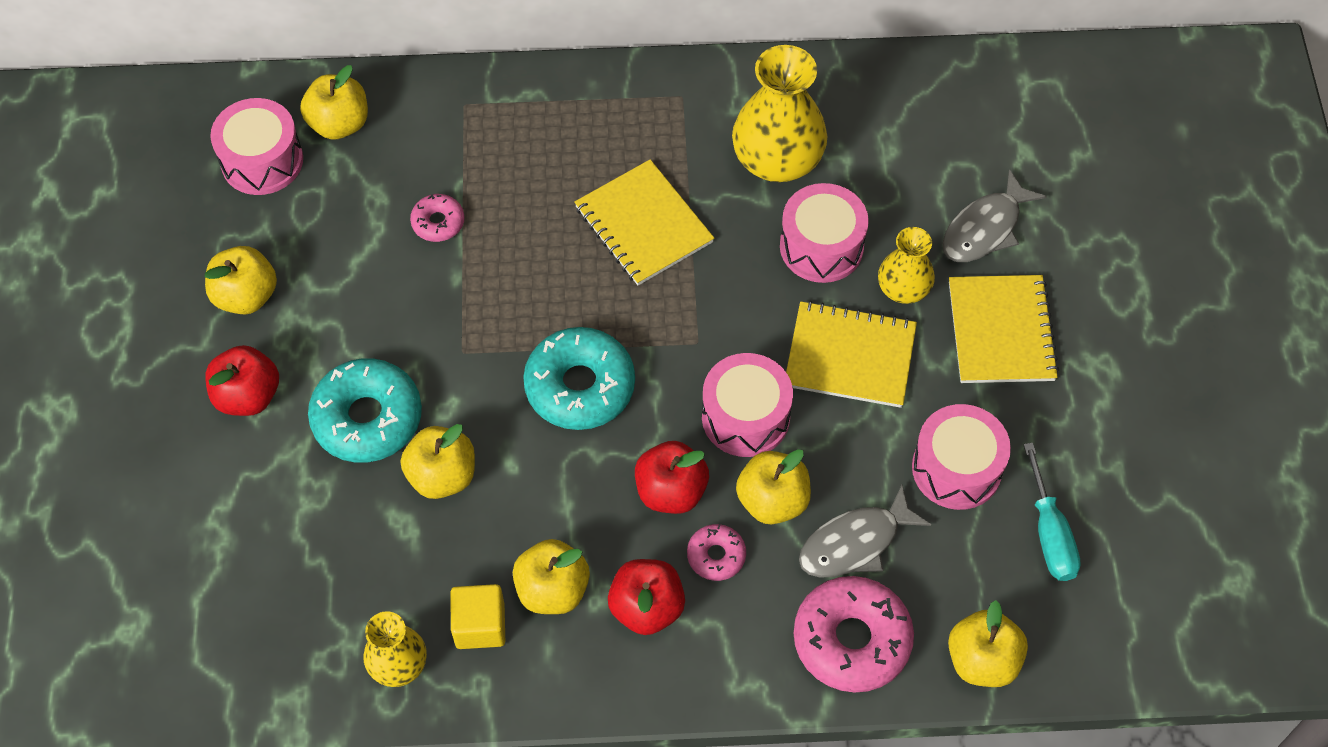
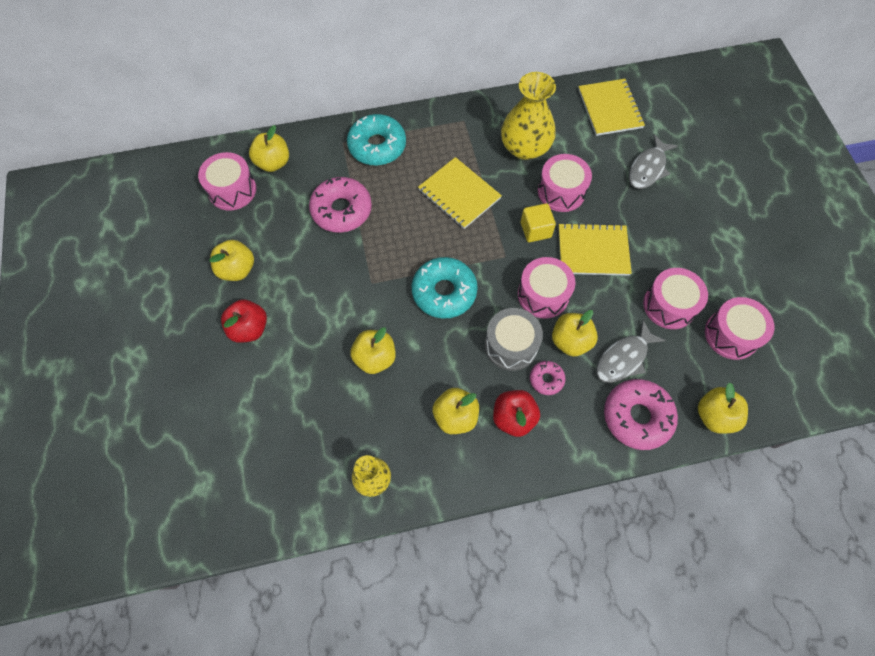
camera: 10 degrees left, 5 degrees up
turquoise donut [308,358,422,463] -> turquoise donut moved to [347,114,406,166]
pink donut [410,194,464,242] -> pink donut [309,177,372,233], size x1.96
yellow cube [450,584,505,649] -> yellow cube moved to [521,203,556,242]
red apple [635,441,709,514] -> grey drum [485,308,543,371]
yellow vase [878,227,935,304] -> none
yellow notebook [949,275,1059,383] -> yellow notebook moved to [578,79,645,136]
turquoise screwdriver [1023,443,1081,581] -> pink drum [705,297,774,360]

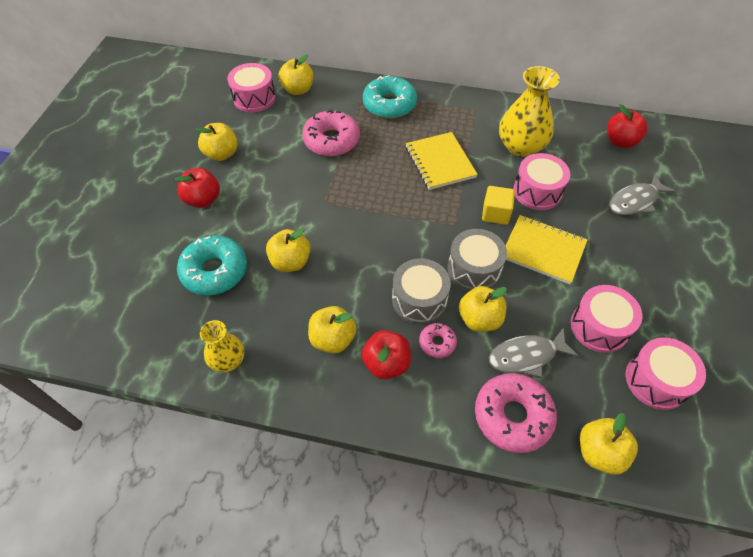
camera: 25 degrees right, 10 degrees down
turquoise donut [412,257,478,319] -> turquoise donut moved to [177,235,247,295]
pink drum [518,257,575,318] -> grey drum [447,229,507,291]
yellow notebook [578,79,645,136] -> red apple [607,104,647,148]

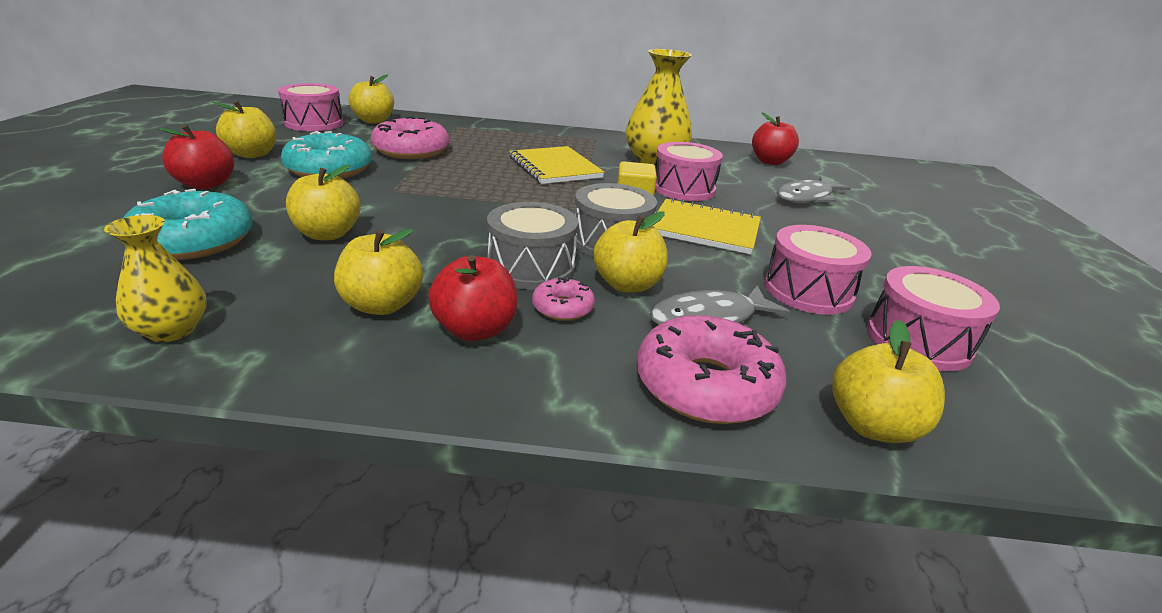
camera: 10 degrees left, 25 degrees down
turquoise donut [363,75,417,119] -> turquoise donut moved to [281,131,372,178]

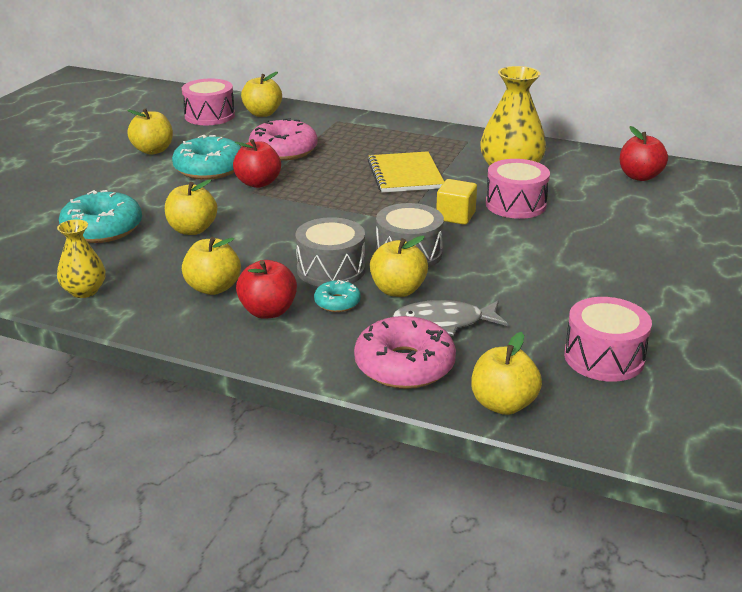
camera: 20 degrees right, 0 degrees up
red apple [158,125,234,189] -> red apple moved to [233,139,281,188]
pink donut [532,277,595,321] -> turquoise donut [314,280,361,312]
yellow notebook [653,198,761,255] -> none
pink drum [764,225,872,315] -> none
grey fish [777,177,851,203] -> none

